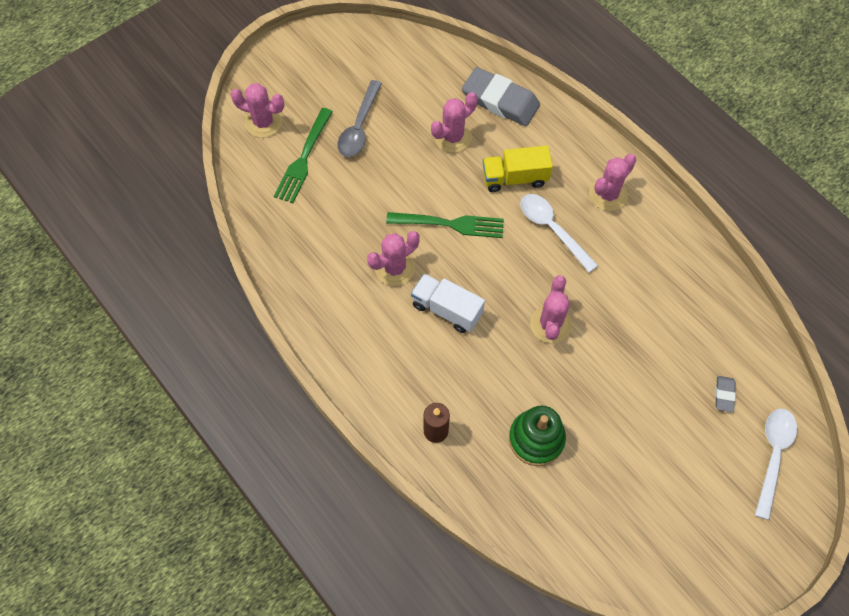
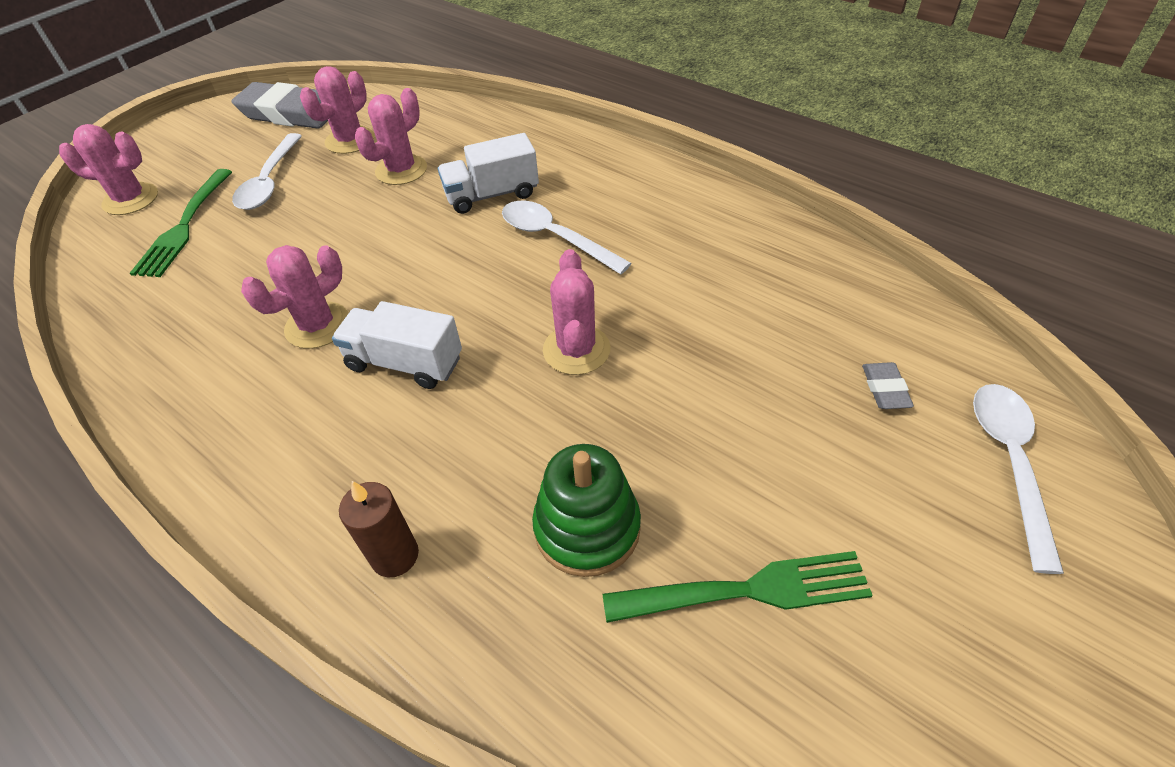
camera: 10 degrees left, 15 degrees down
grey spoon [338,80,382,157] -> white spoon [232,133,302,210]
green fork [386,212,504,238] -> green fork moved to [603,551,873,623]
grey eraser [462,67,540,126] -> grey eraser moved to [231,82,328,129]
yellow truck [483,146,553,192] -> white truck [438,133,539,214]
pink cactus [589,154,636,211] -> pink cactus moved to [300,66,374,154]

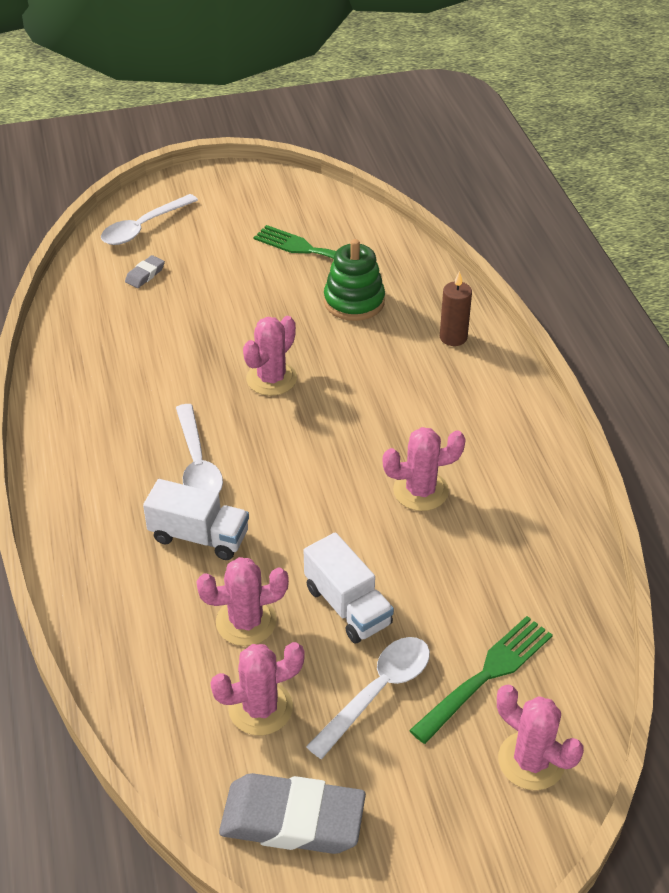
camera: 145 degrees left, 5 degrees down
grey eraser [231,82,328,129] -> grey eraser turned 45 degrees counterclockwise [219,773,366,854]
white truck [332,301,462,389] -> white truck moved to [304,532,394,643]

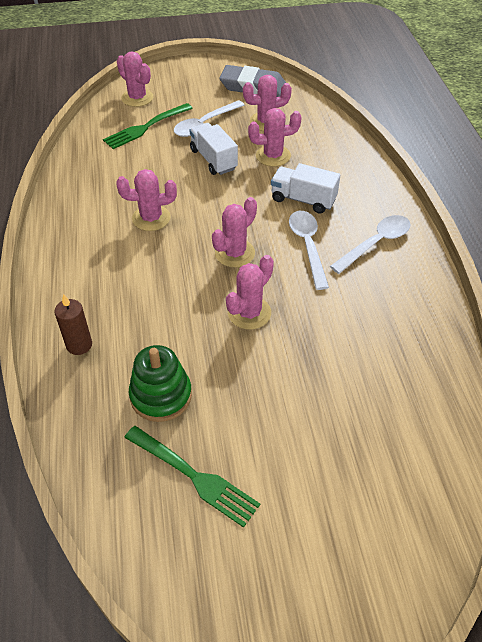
camera: 175 degrees left, 5 degrees up
white spoon [101,194,198,245] -> white spoon moved to [330,215,410,274]
grey eraser [125,255,165,288] -> none
none -> pink cactus [212,197,257,267]

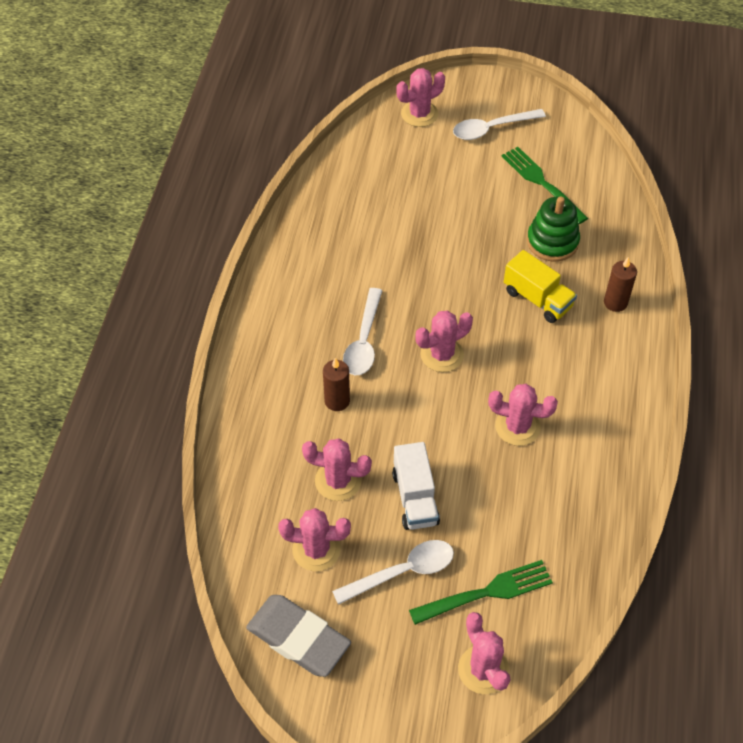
camera: 160 degrees left, 5 degrees up
pink cactus [226,255,274,330] -> pink cactus moved to [396,68,445,127]
white truck [271,163,340,214] -> brown candle [323,358,350,411]
white spoon [330,215,410,274] -> white spoon moved to [453,109,546,140]
none -> yellow truck [504,250,577,323]

